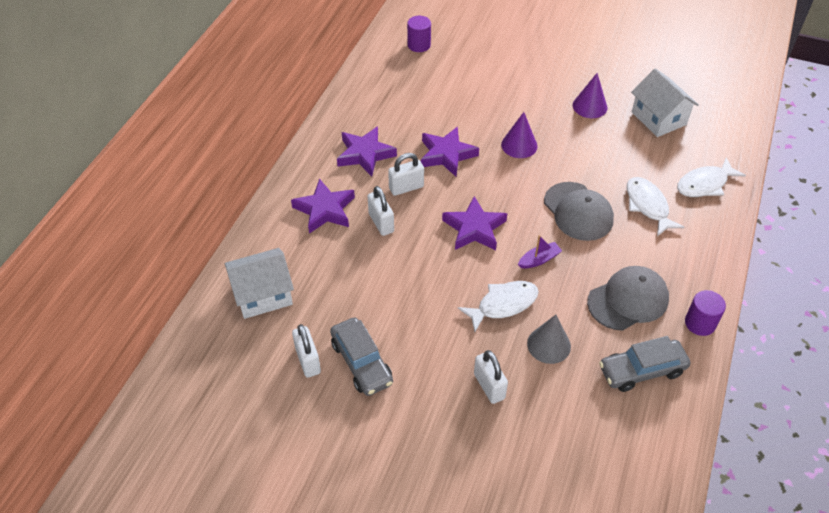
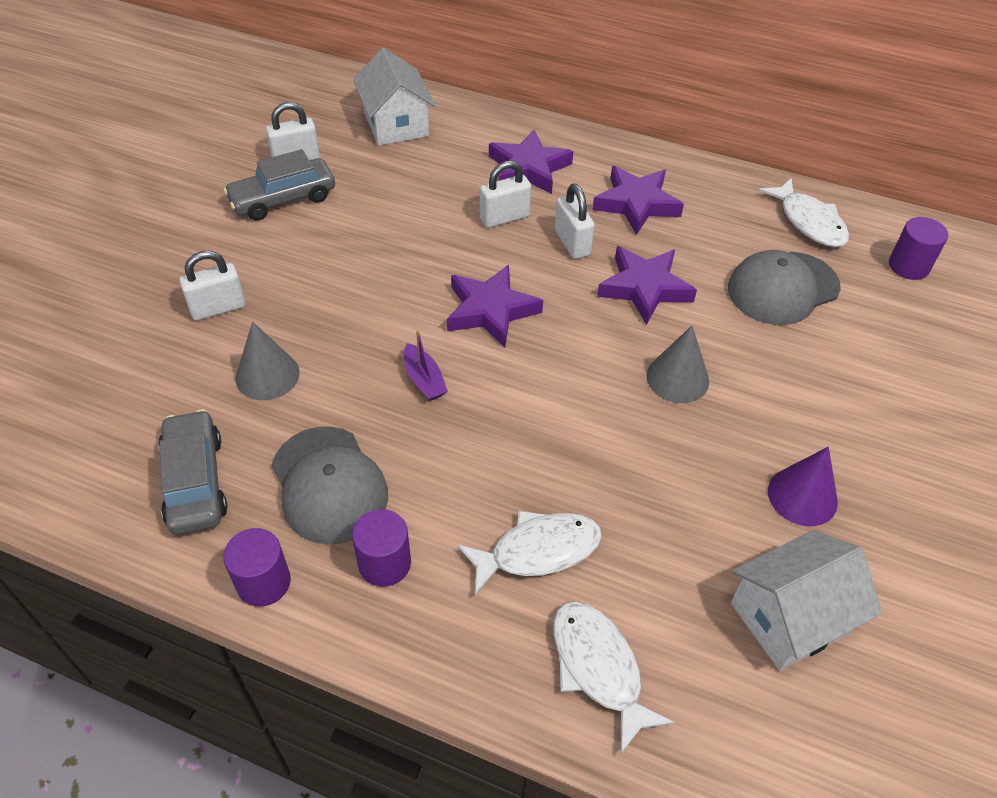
camera: 90 degrees right, 0 degrees up
white fish [458,281,539,332] -> white fish moved to [759,177,849,247]
purple cone [501,112,537,158] -> grey cone [646,326,709,403]
grey cap [544,182,614,241] -> grey cap moved to [728,250,840,325]
none -> purple cylinder [352,509,411,587]

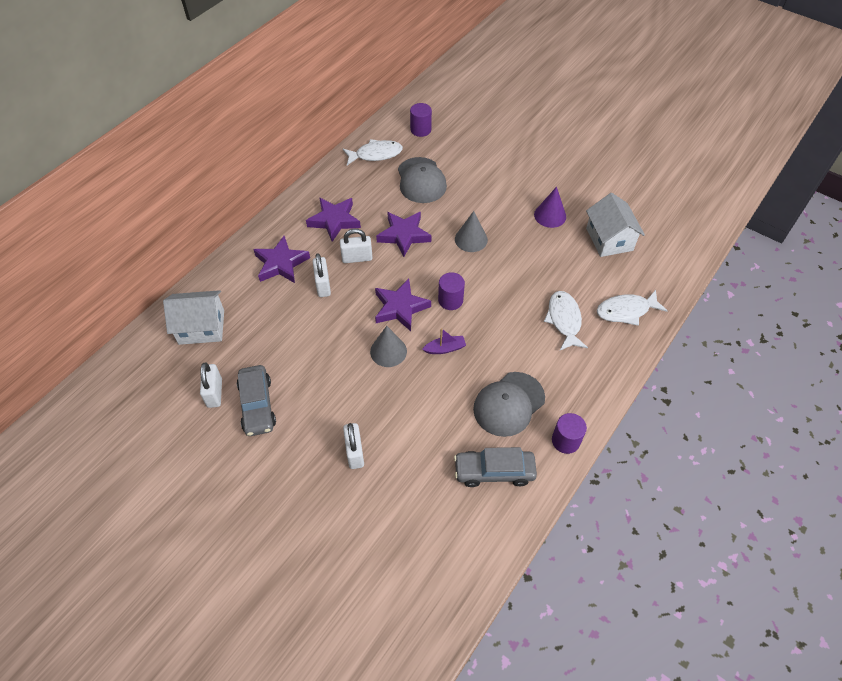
camera: 75 degrees left, 5 degrees up
grey cone [235,322,300,400] -> grey cone moved to [370,326,407,367]
grey cap [272,426,388,544] -> grey cap turned 150 degrees clockwise [473,372,545,437]
purple cylinder [352,509,411,587] -> purple cylinder moved to [438,272,465,310]

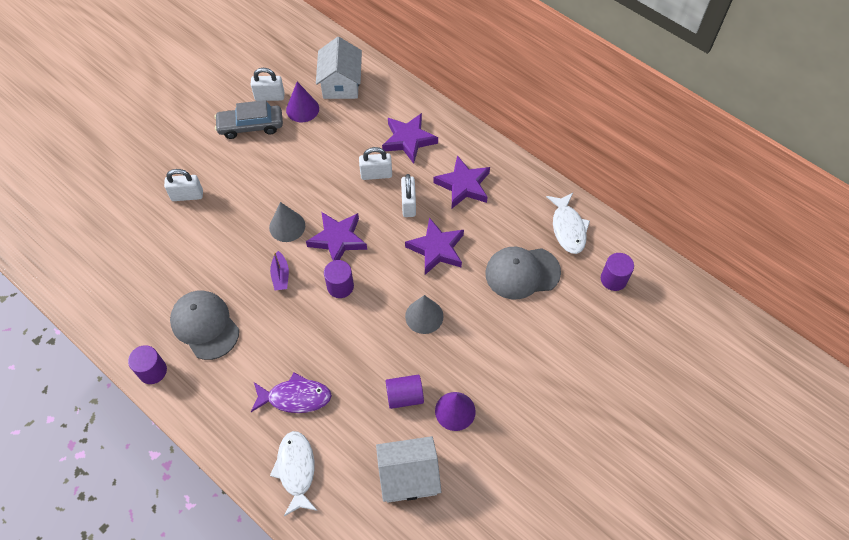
camera: 95 degrees right, 5 degrees up
grey car [454,447,537,487] -> none
white fish [544,291,588,350] -> purple fish [251,373,332,413]
none -> purple cone [286,82,319,122]
none -> purple cylinder [386,375,424,409]

